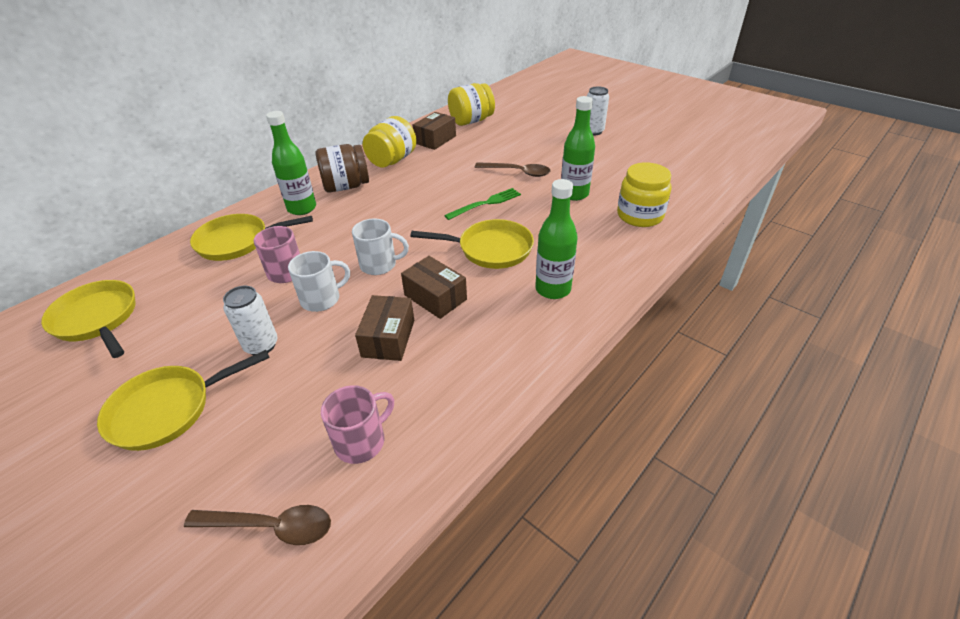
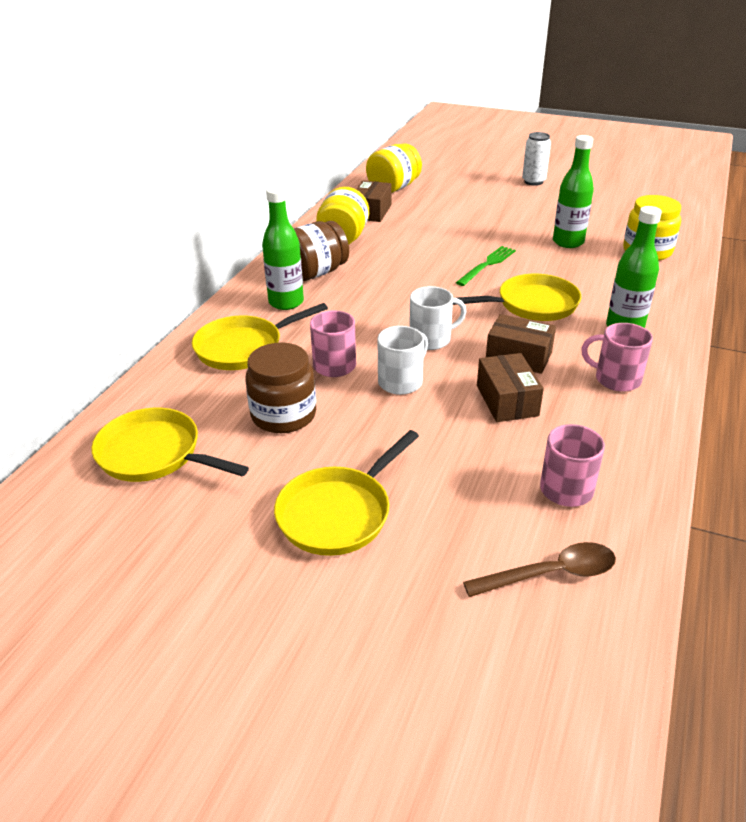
camera: 20 degrees left, 5 degrees down
white can [223,286,278,355] -> none
brown spoon [475,162,550,177] -> none
none -> brown jar [245,342,316,433]
none -> pink mug [581,323,653,392]

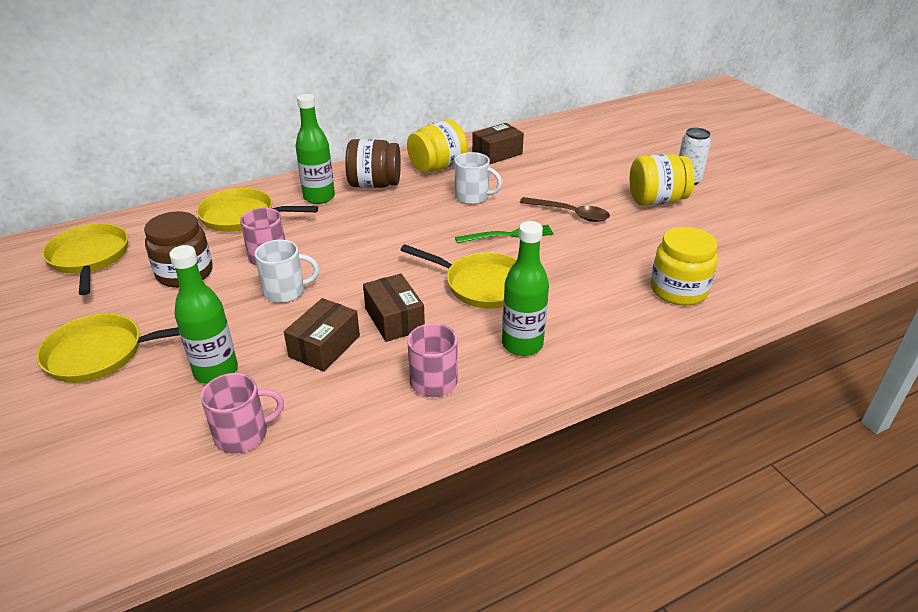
camera: 40 degrees right, 0 degrees up
yellow jar [366,143,422,193] -> yellow jar moved to [630,154,695,205]
white mug [409,286,467,350] -> white mug moved to [455,152,502,204]
brown spoon [463,542,616,597] -> brown spoon moved to [520,197,610,222]
green bottle [553,135,594,248] -> green bottle moved to [169,245,238,384]

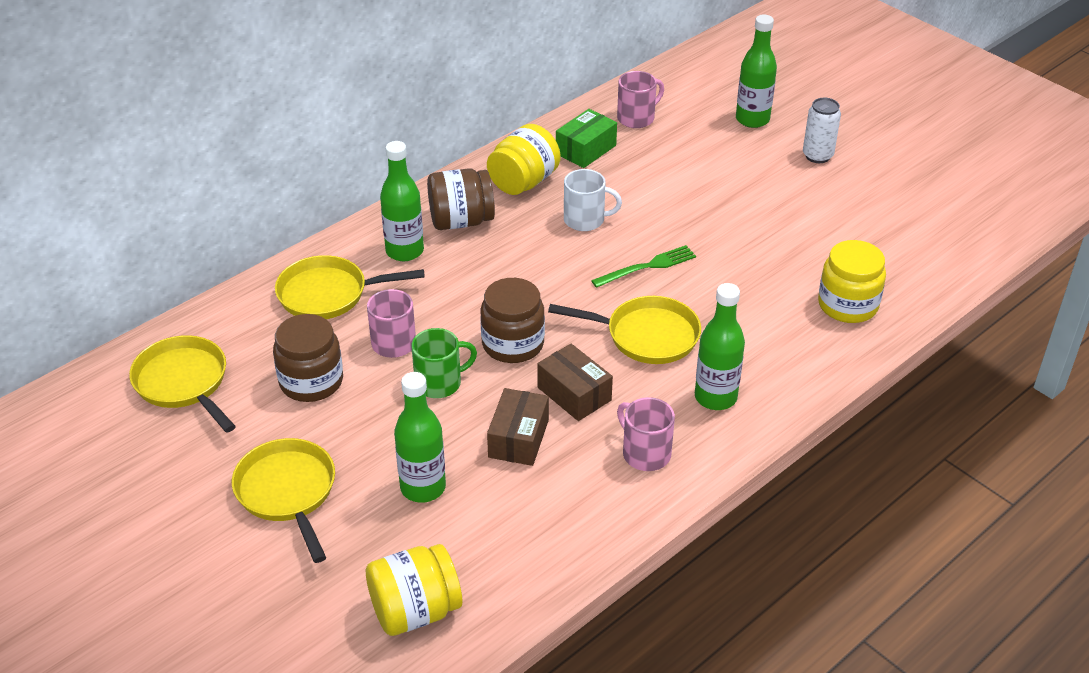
camera: 15 degrees left, 5 degrees up
yellow pan [36,313,180,383] -> yellow pan turned 90 degrees clockwise [232,438,335,563]
pink mug [200,373,284,453] -> pink mug moved to [617,71,664,128]
white mug [255,240,319,303] -> green mug [412,328,477,398]
brown box [472,123,524,164] -> green box [556,109,617,168]
brown spoon [520,197,610,222] -> none
yellow jar [630,154,695,205] -> yellow jar moved to [366,544,462,636]
none -> brown jar [480,278,545,363]
none -> green bottle [736,15,777,128]

